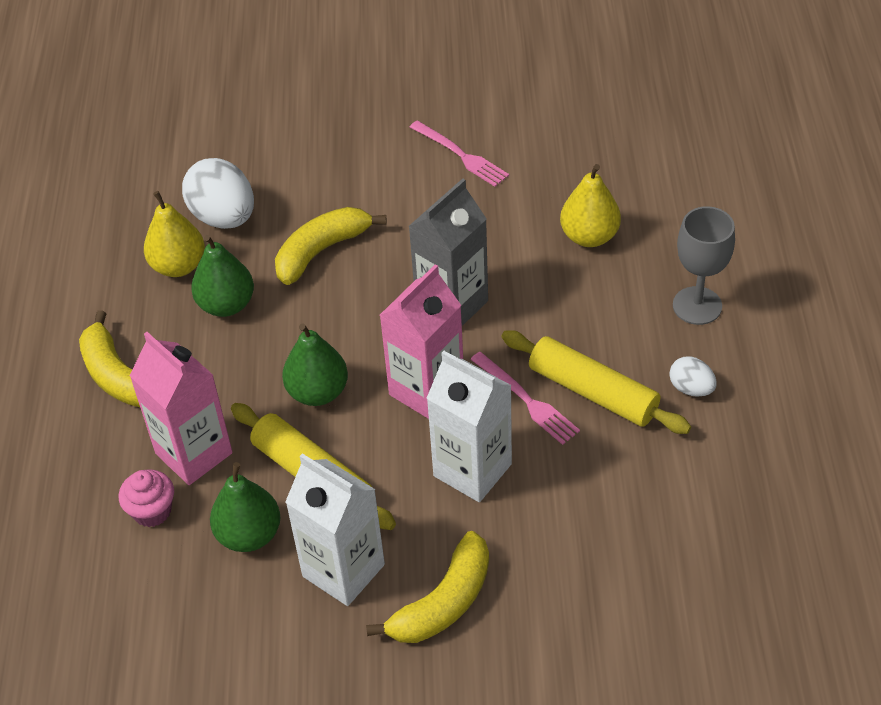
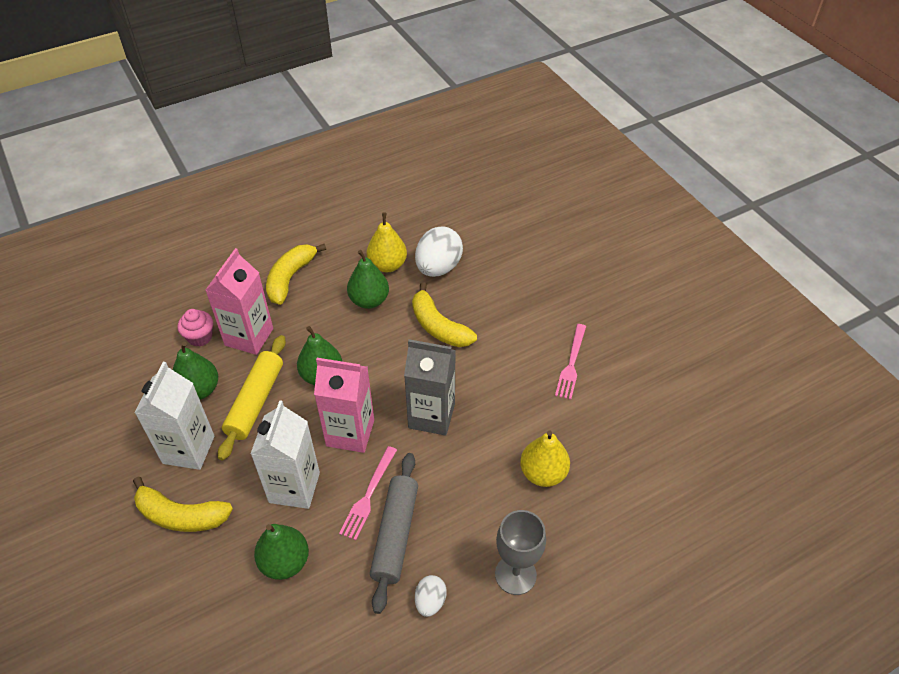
camera: 60 degrees right, 0 degrees up
yellow banana [275,207,387,285] -> yellow banana turned 150 degrees counterclockwise [412,282,477,347]
yellow rolling pin [501,330,691,434] -> grey rolling pin [370,453,418,614]
none -> green pear [254,524,309,580]

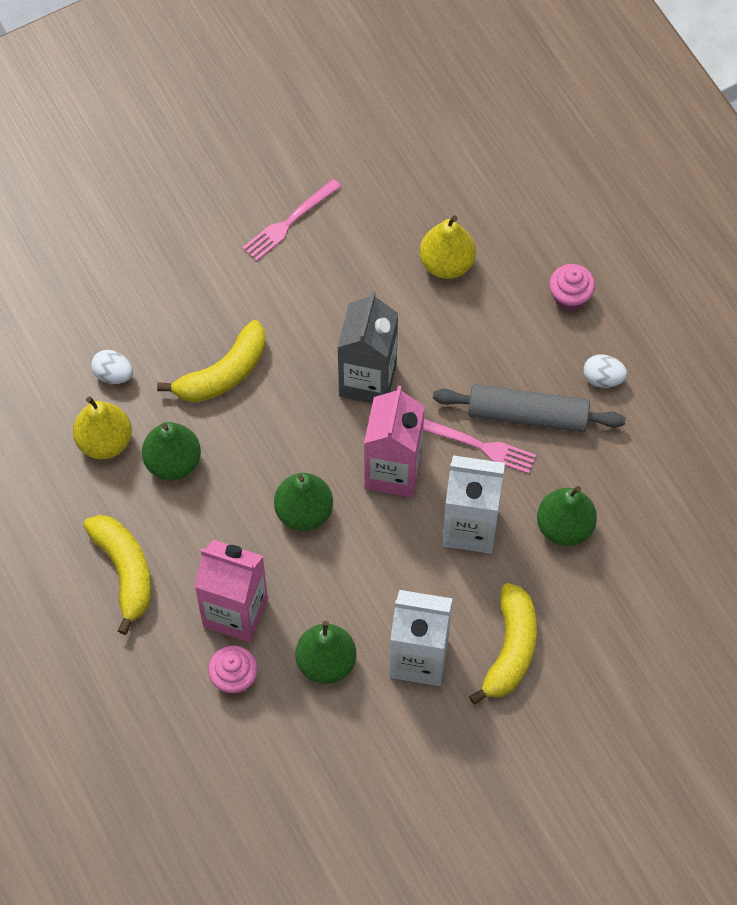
camera: 90 degrees left, 15 degrees up
yellow rolling pin [218,335,286,461] -> none
yellow banana [266,244,326,305] -> yellow banana turned 135 degrees counterclockwise [83,515,151,635]
white egg [415,226,463,277] -> white egg [91,350,133,384], size x0.52
grey goblet [495,510,546,595] -> pink cupcake [549,264,595,311]
pink fork [555,324,586,400] -> pink fork turned 120 degrees clockwise [243,179,341,261]

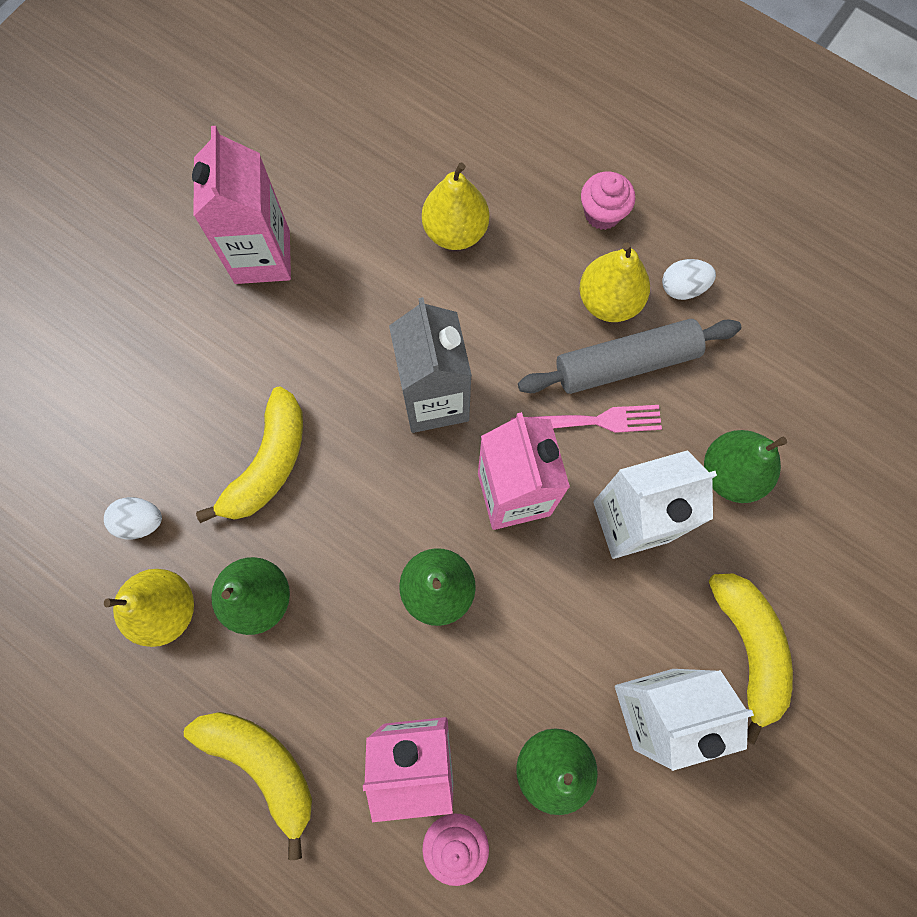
camera: 25 degrees left, 10 degrees up
pink fork [243,179,341,261] -> pink carton [192,126,291,284]
none -> yellow pear [579,242,650,322]

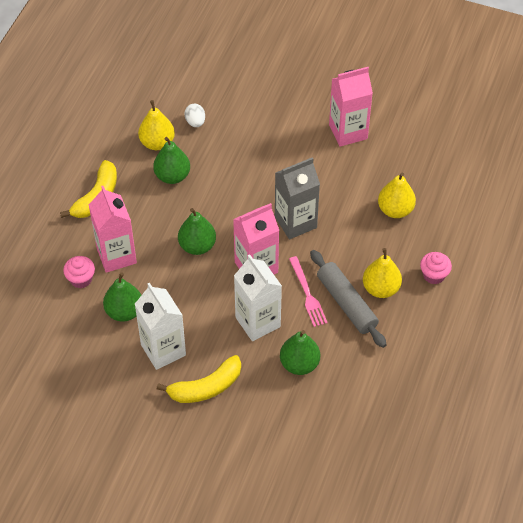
camera: 75 degrees right, 20 degrees down
yellow banana [196,386,303,523] -> none
white egg [662,259,716,300] -> none

